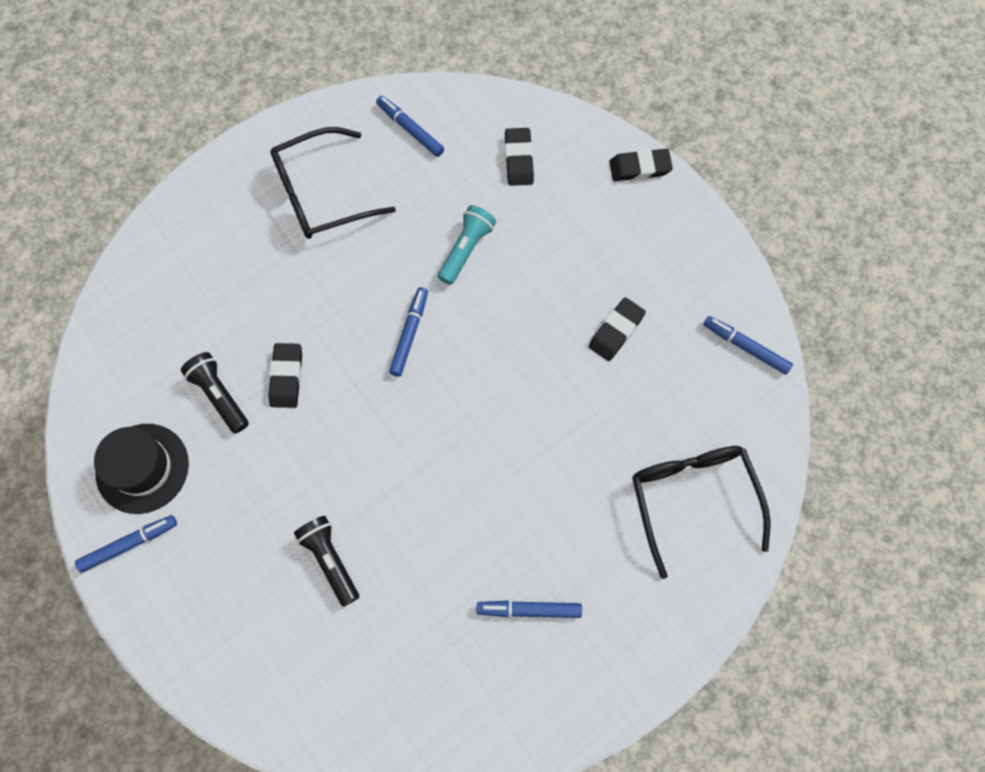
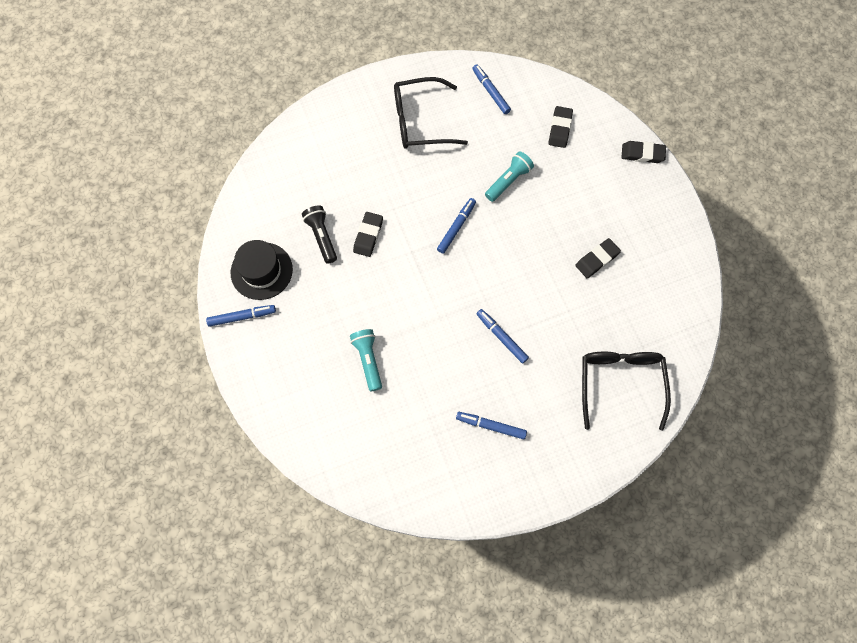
camera: 15 degrees right, 0 degrees up
black flashlight [294,516,359,607] -> turquoise flashlight [350,329,382,391]
blue marker [703,316,793,375] -> blue marker moved to [477,309,529,364]

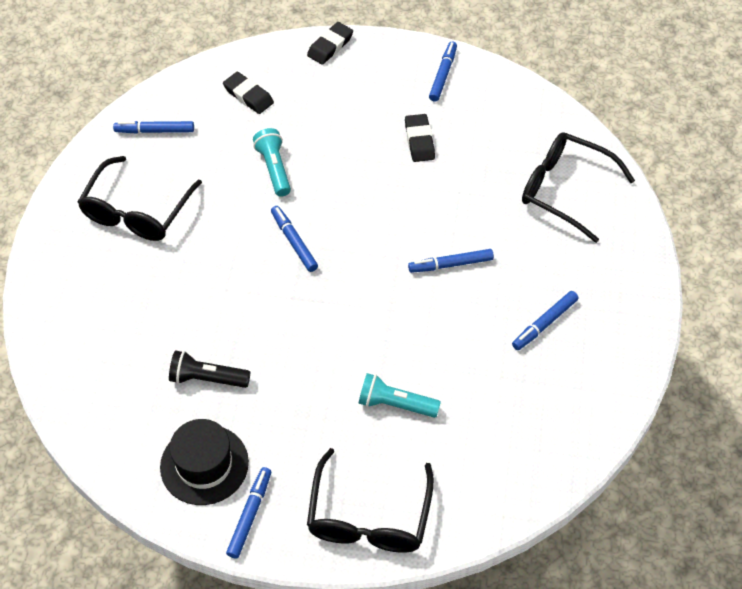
camera: 60 degrees left, 15 degrees down
black eraser [353,212,383,257] -> none
none -> black glasses [307,448,434,553]
none -> blue marker [429,42,457,102]

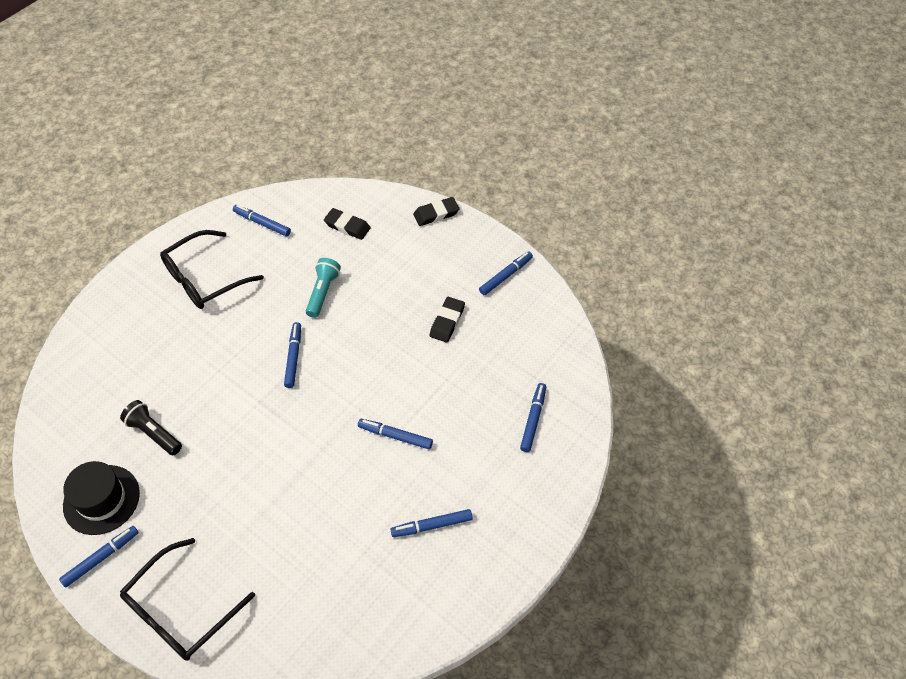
camera: 30 degrees right, 0 degrees up
black eraser [223,72,274,114] -> black eraser turned 45 degrees counterclockwise [324,208,371,240]
turquoise flashlight [358,373,441,418] -> none
black glasses [522,132,635,243] -> blue marker [520,383,546,452]

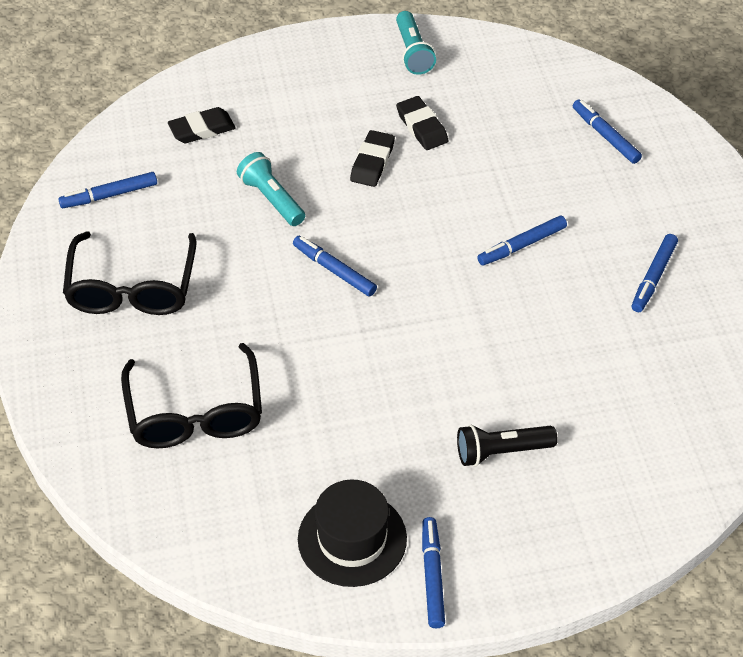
camera: 50 degrees left, 5 degrees down
black flashlight [120,400,182,455] -> black flashlight moved to [457,425,558,467]
black glasses [120,538,255,661] -> black glasses moved to [121,343,262,448]
black eraser [413,197,459,226] -> black eraser moved to [350,130,395,187]
blue marker [479,251,533,295] -> turquoise flashlight [396,11,436,75]

